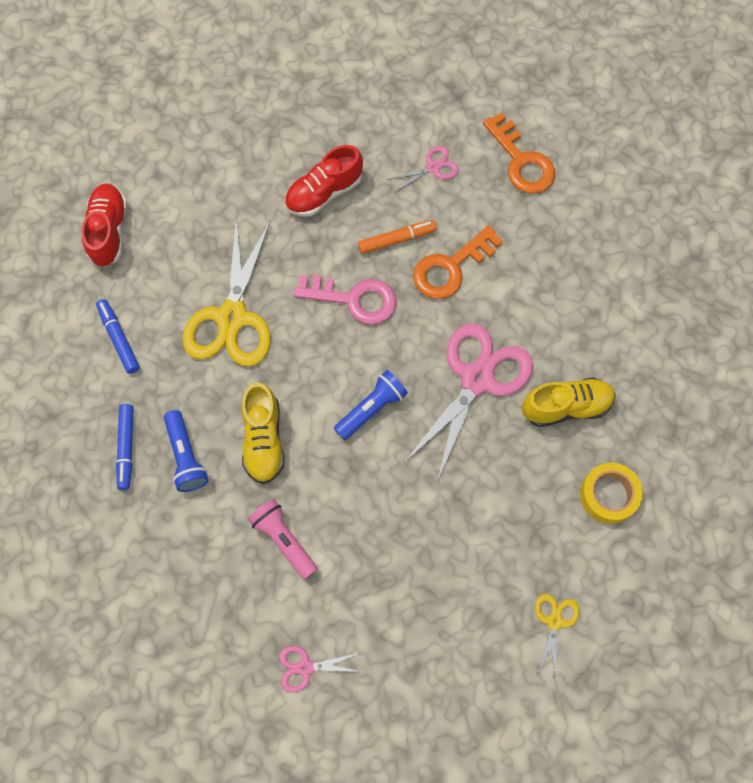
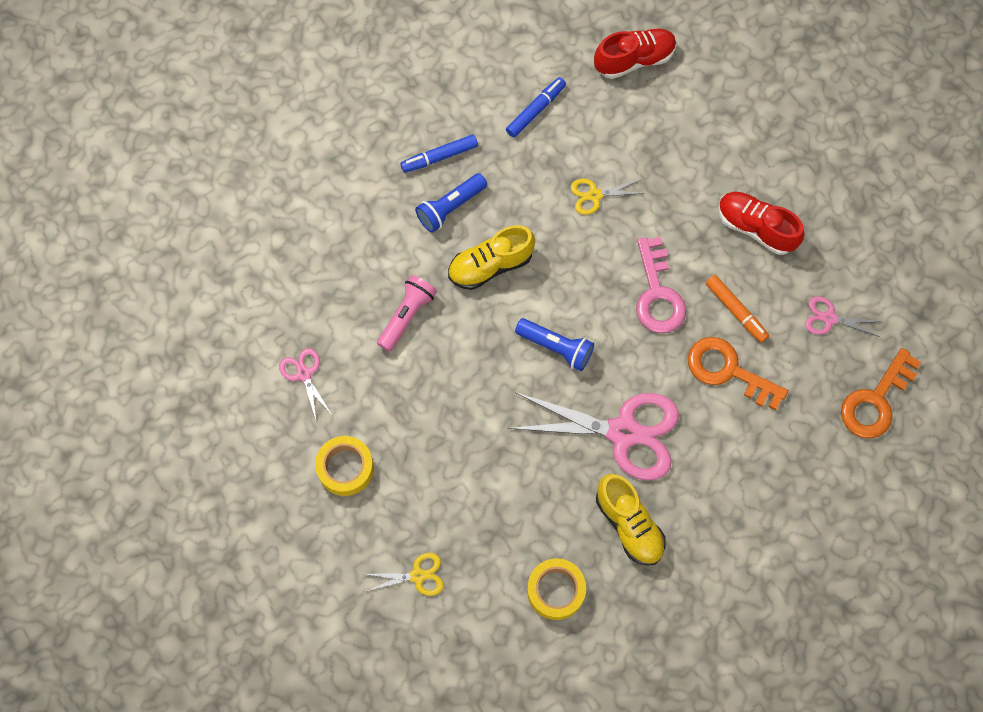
camera: 70 degrees right, 0 degrees up
yellow scissors [182,217,271,367] -> yellow scissors [571,179,646,215], size x0.46
pink scissors [386,146,459,193] -> pink scissors turned 150 degrees clockwise [805,296,882,337]
none -> yellow tape [315,436,374,496]

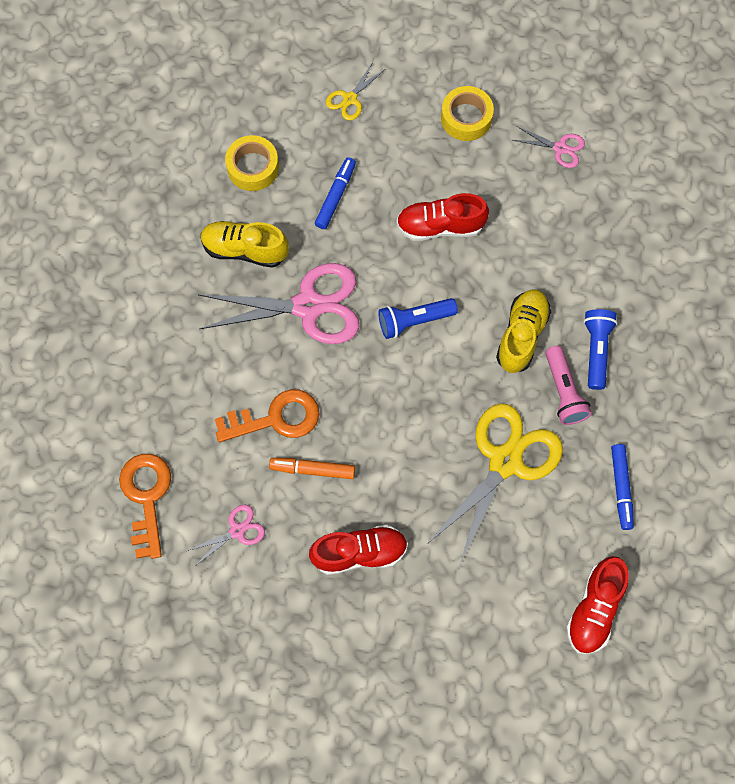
camera: 135 degrees right, 0 degrees up
pink flashlight [377,275,437,352] -> pink flashlight moved to [546,346,592,425]
blue marker [400,134,478,173] -> blue marker moved to [315,157,356,229]
pink scissors [508,392,679,481] -> pink scissors turned 150 degrees counterclockwise [198,263,359,344]
yellow scissors [571,179,646,215] -> yellow scissors [427,403,563,566], size x2.16
pink key [636,237,686,333] -> none
none -> red shoe [396,193,489,241]

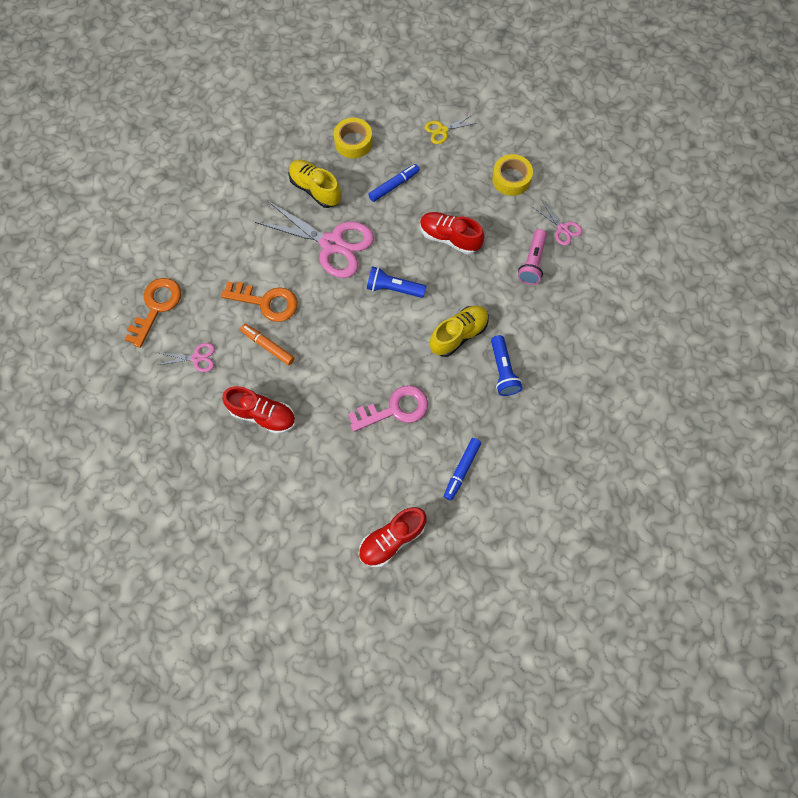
camera: 30 degrees right, 0 degrees up
yellow scissors [427,403,563,566] -> pink key [348,385,428,432]
pink flashlight [546,346,592,425] -> pink flashlight moved to [518,229,547,285]
blue flashlight [584,309,617,390] -> blue flashlight turned 135 degrees clockwise [491,335,522,396]

